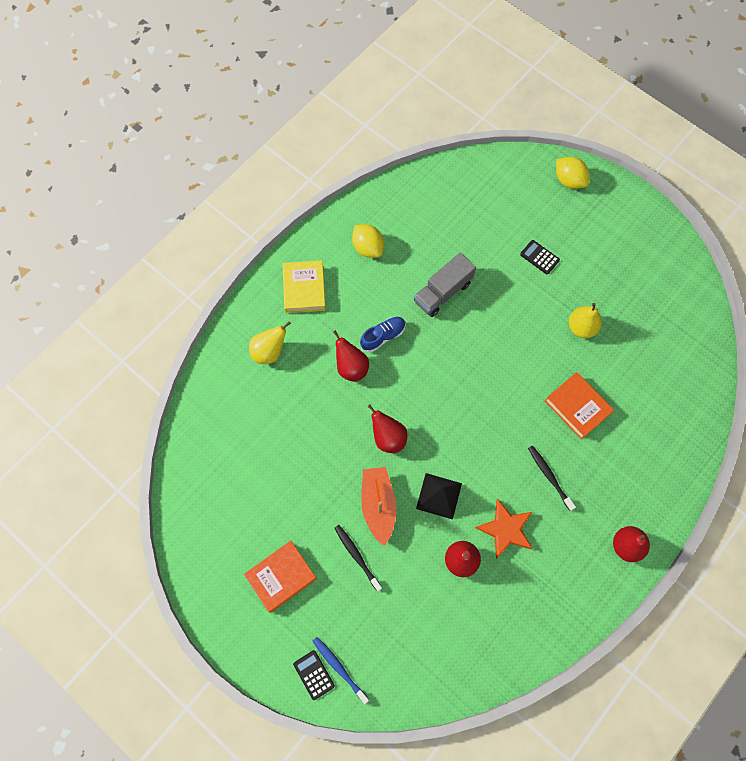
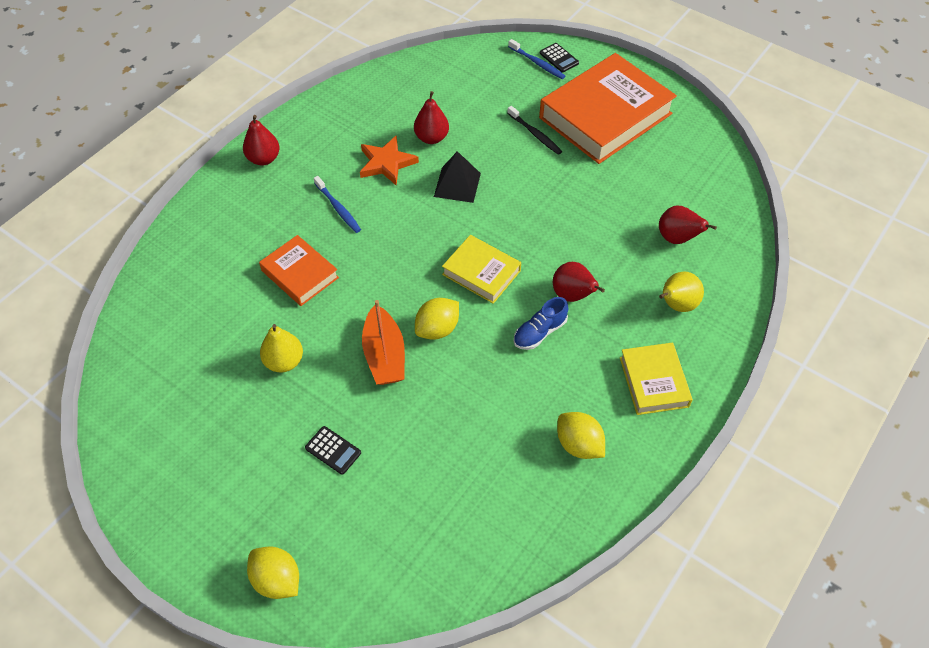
camera: 175 degrees right, 15 degrees down
orange book [244,541,317,613] -> orange book [539,53,677,164], size x1.93
orange boat [361,467,396,546] -> orange boat moved to [362,300,405,385]
red pear [368,405,408,453] -> red pear moved to [659,206,717,244]
grey truck [414,252,476,317] -> none
black toothbrush [528,446,576,511] -> blue toothbrush [314,176,361,233]
none -> yellow lemon [415,298,459,340]
none -> yellow book [442,235,521,304]

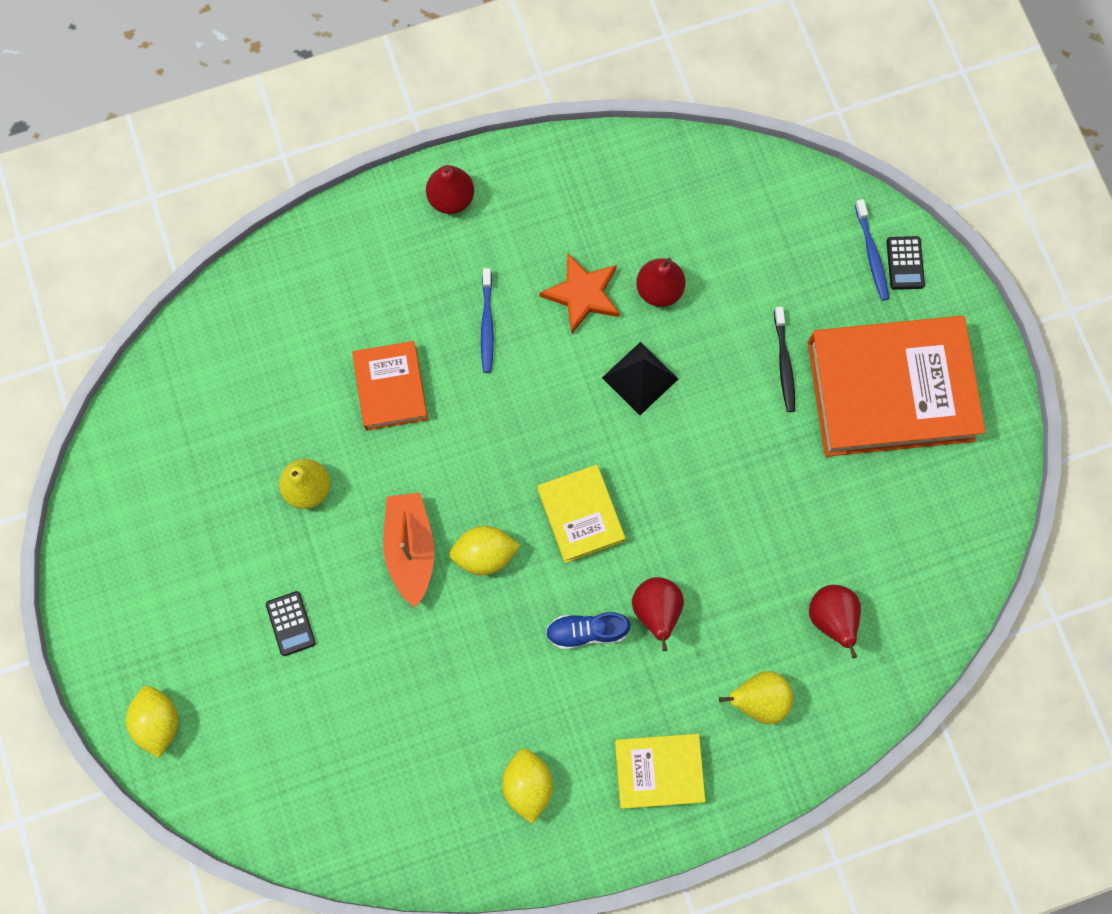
camera: 35 degrees right, 20 degrees up
orange boat [362,300,405,385] -> orange boat turned 150 degrees clockwise [383,493,434,607]
yellow book [620,342,693,415] -> yellow book turned 60 degrees clockwise [615,734,705,809]

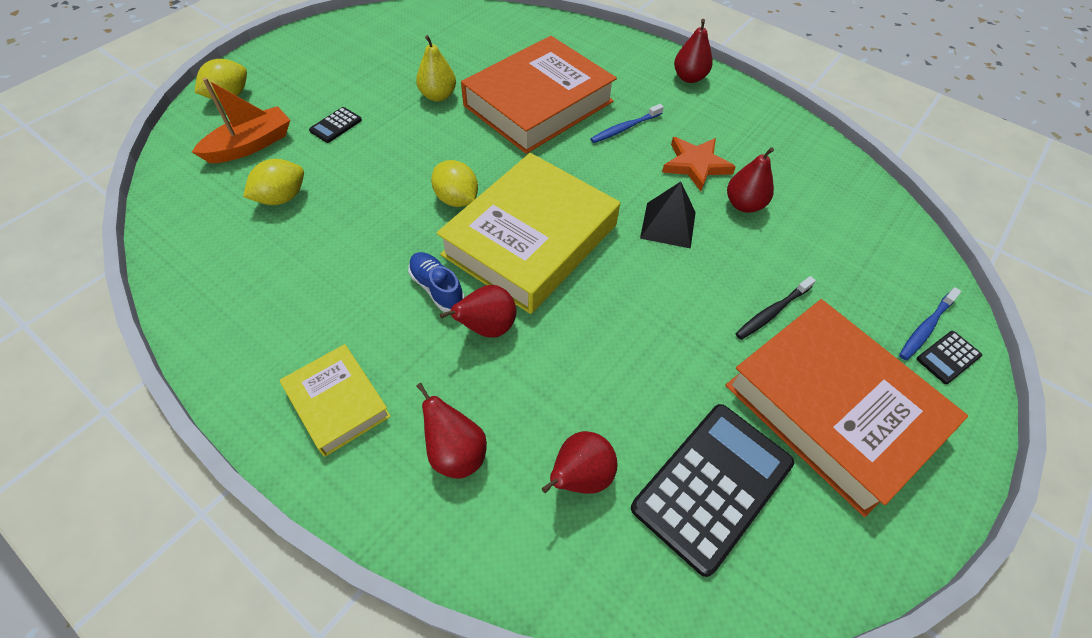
camera: 55 degrees right, 20 degrees down
orange book [352,341,428,431] -> orange book [461,36,617,154], size x1.93
orange boat [383,493,434,607] -> orange boat moved to [192,78,290,163]
yellow lemon [502,748,553,824] -> yellow lemon moved to [243,159,304,205]
yellow book [537,465,625,563] -> yellow book [436,153,620,314], size x1.93
yellow pear [719,671,794,724] -> red pear [416,383,487,479]
none -> black calculator [631,404,794,577]

